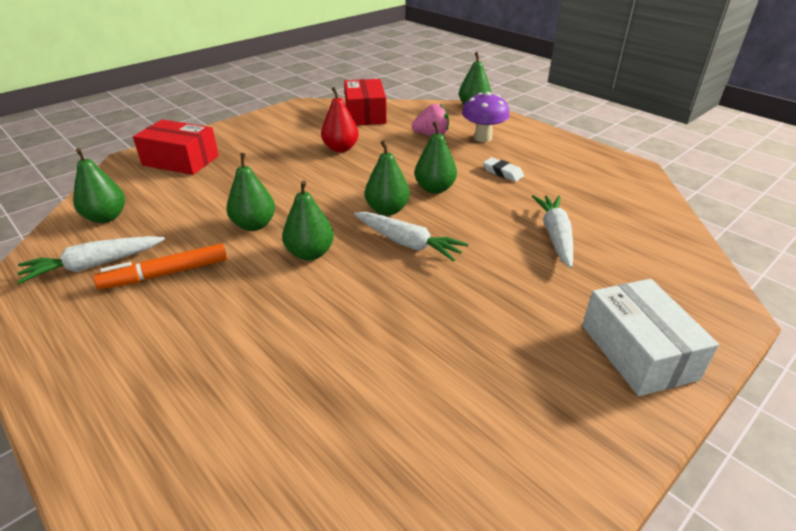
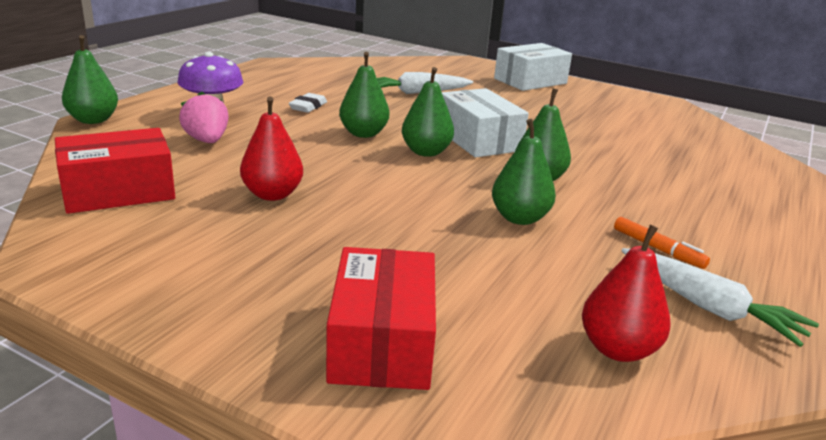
camera: 110 degrees left, 10 degrees down
green pear [73,148,125,223] -> red pear [582,224,671,362]
orange marker [94,243,227,289] -> orange marker [614,217,710,269], size x0.65
white carrot [354,212,468,262] -> white box [442,88,529,157]

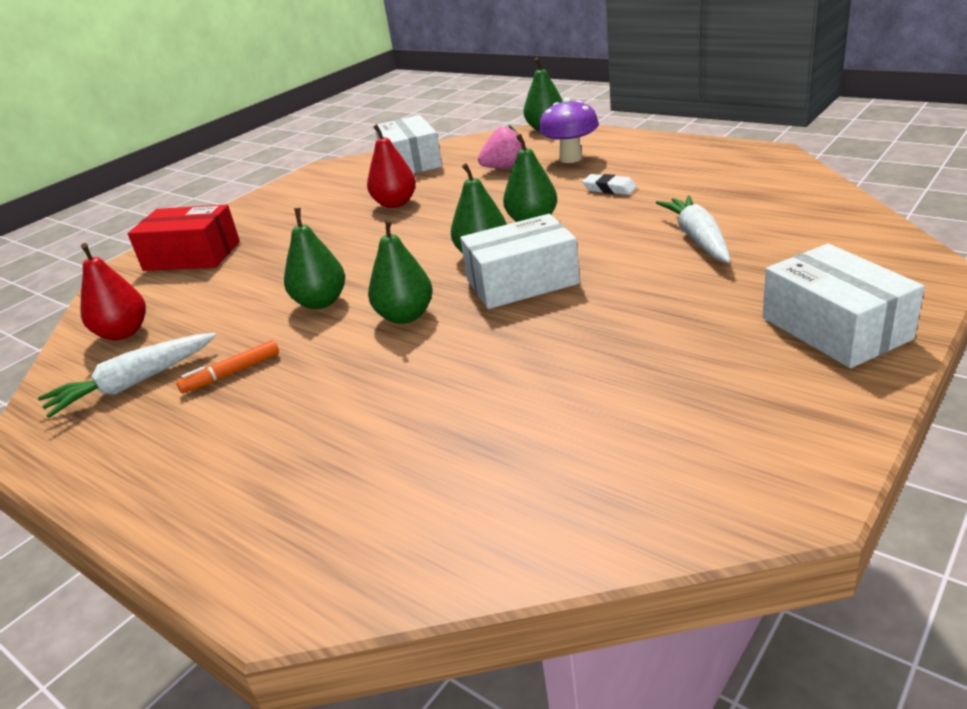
camera: 105 degrees right, 5 degrees up
red box [55,128,175,214] -> white box [376,115,442,174]

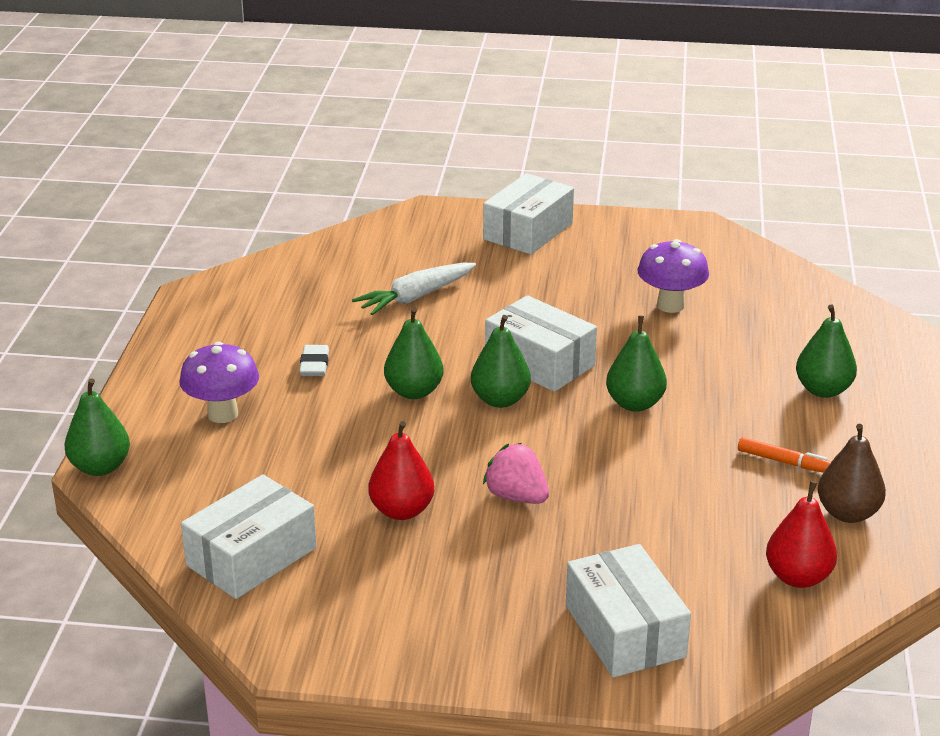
camera: 125 degrees left, 0 degrees up
white carrot [38,333,216,418] -> brown pear [818,424,886,523]
red box [128,204,240,271] -> white box [566,544,691,678]
green pear [284,208,345,309] -> green pear moved to [796,304,857,398]
pink strawberry [478,125,522,168] -> pink strawberry moved to [483,443,549,504]
none -> purple mushroom [637,239,709,313]

